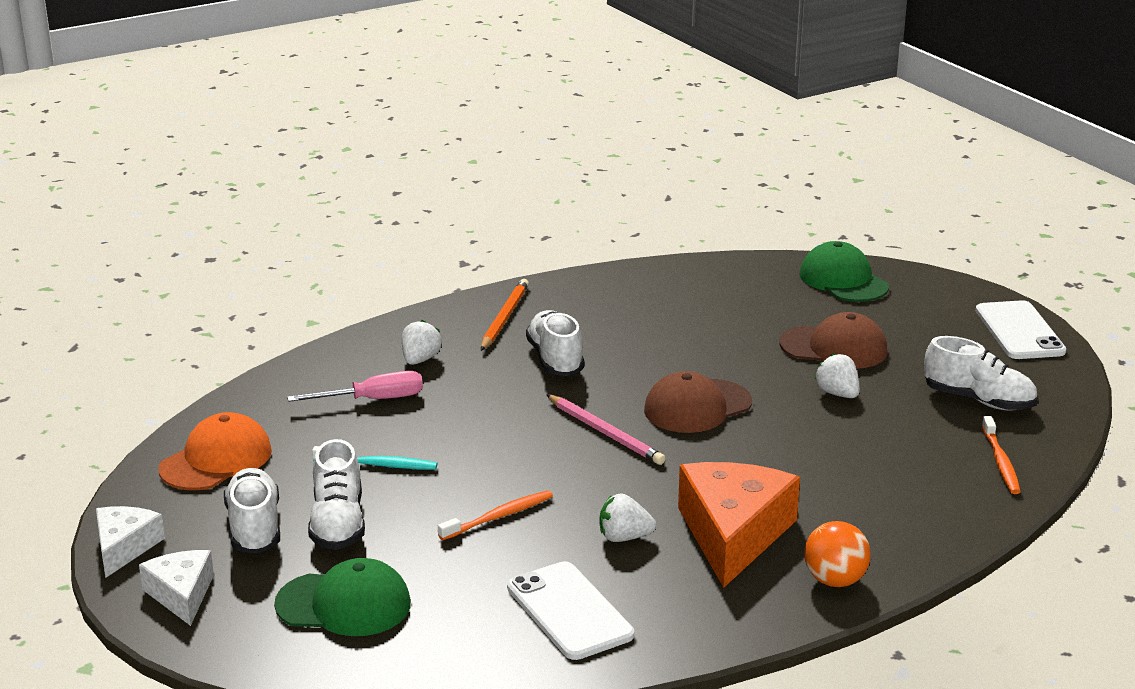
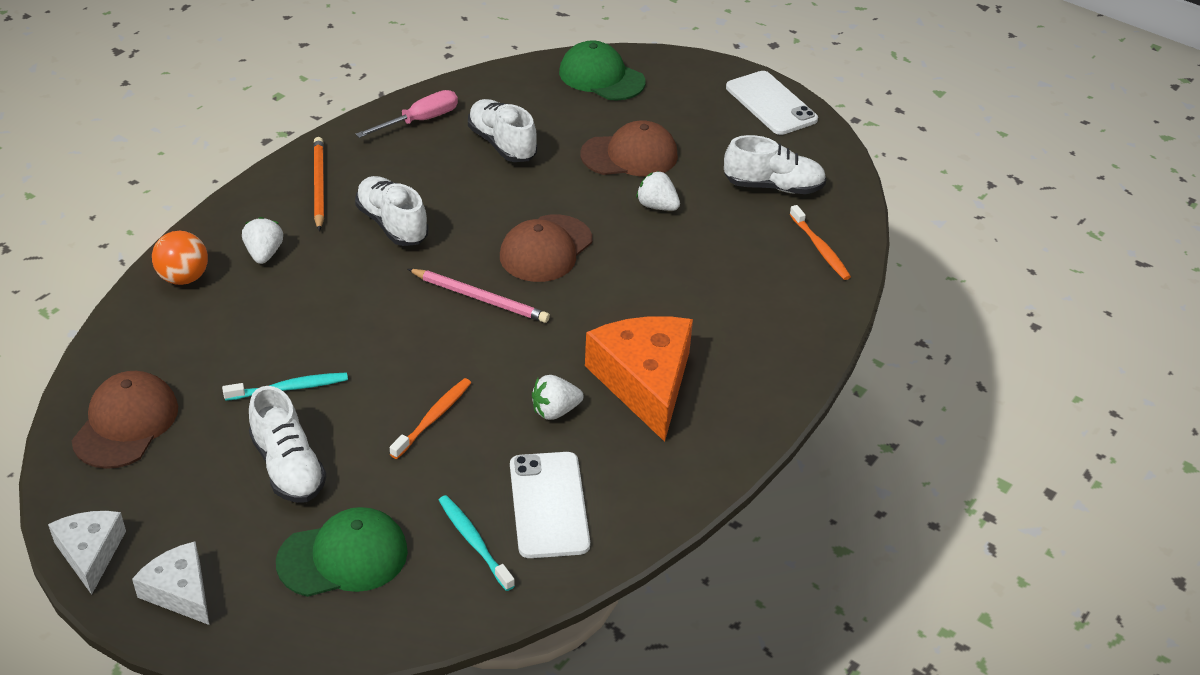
camera: 25 degrees left, 15 degrees up
orange cap [159,412,272,490] -> brown cap [71,371,178,469]
white shoe [224,468,280,553] -> white shoe moved to [468,99,537,162]
pink screwdriver [287,371,423,402] -> pink screwdriver moved to [356,90,458,138]
white phone [507,561,634,660] -> white phone turned 45 degrees clockwise [510,452,590,558]
orange ball [804,521,871,587] -> orange ball moved to [152,231,208,285]
none -> turquoise toothbrush [439,495,515,591]

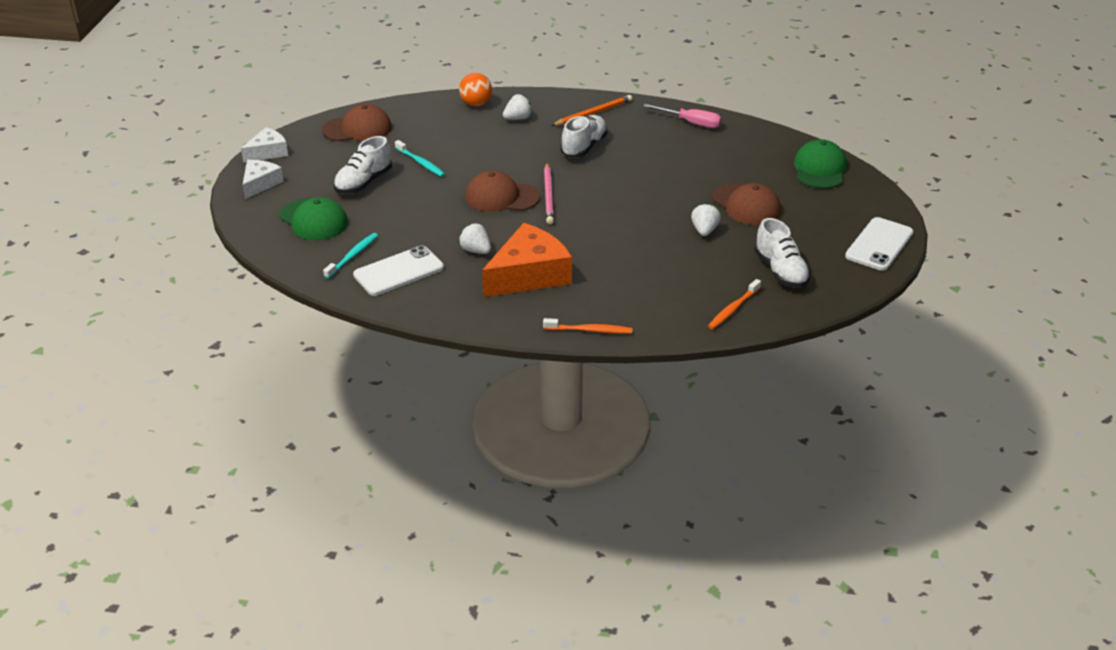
camera: 65 degrees right, 5 degrees down
orange toothbrush [390,378,471,459] -> orange toothbrush moved to [543,318,633,334]
white shoe [468,99,537,162] -> none
brown cap [500,214,592,282] -> brown cap moved to [465,170,540,212]

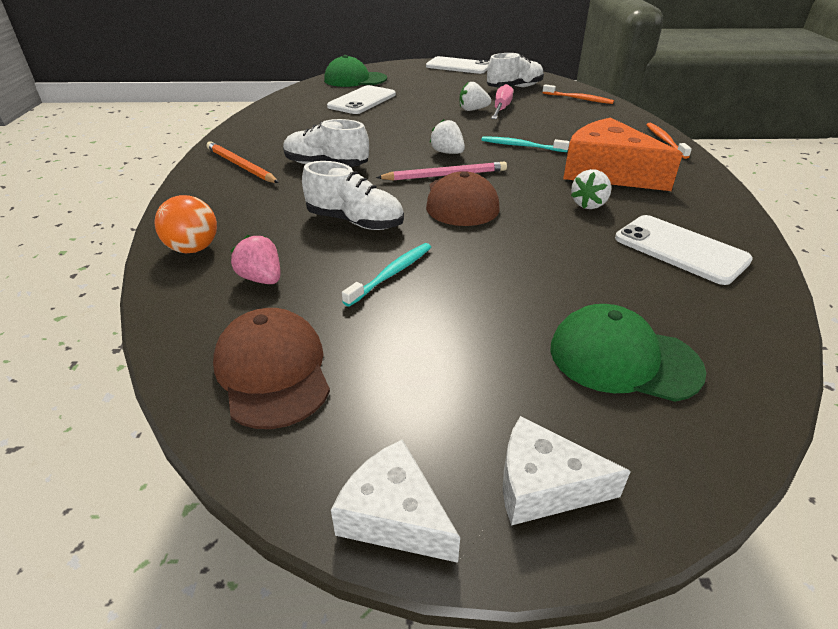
camera: 100 degrees left, 0 degrees up
green cap [280,197,348,240] -> green cap turned 105 degrees counterclockwise [550,304,706,402]
turquoise toothbrush [323,233,378,279] -> turquoise toothbrush moved to [481,136,570,152]
white shoe [334,136,392,194] -> white shoe moved to [302,161,404,230]
white strawberry [503,94,533,120] -> white strawberry moved to [430,119,465,154]
pink screwdriver [643,104,722,128] -> pink screwdriver moved to [491,84,513,119]
brown cap [712,183,781,225] -> none
none -> pink strawberry [230,235,280,284]
none -> white phone [327,85,396,114]

